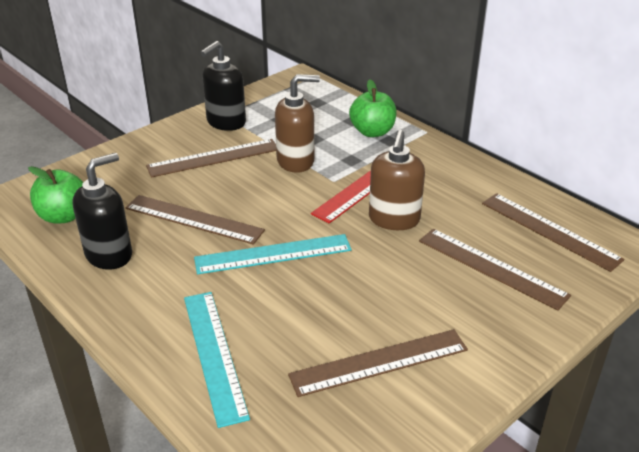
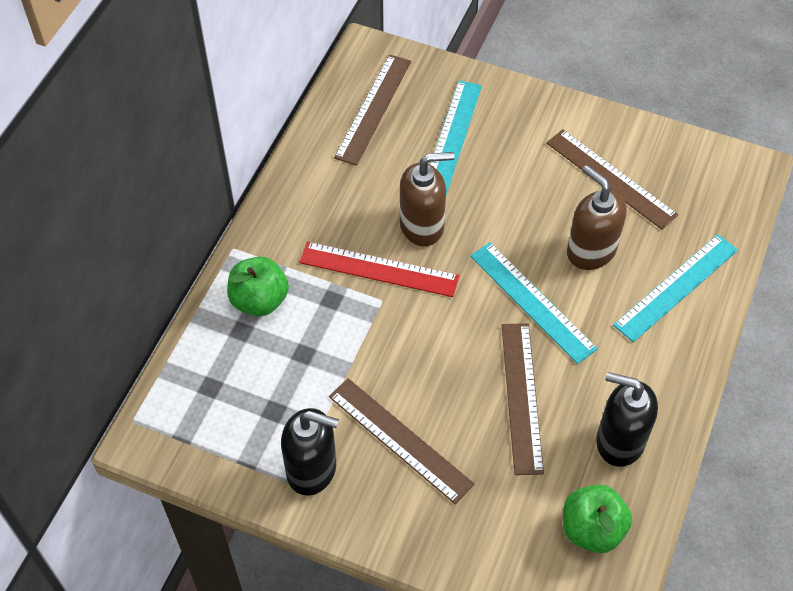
camera: 115 degrees left, 20 degrees up
brown soap dispenser [275,74,320,173] -> brown soap dispenser moved to [567,165,627,270]
brown ruler [419,229,571,311] -> turquoise ruler [430,81,482,195]

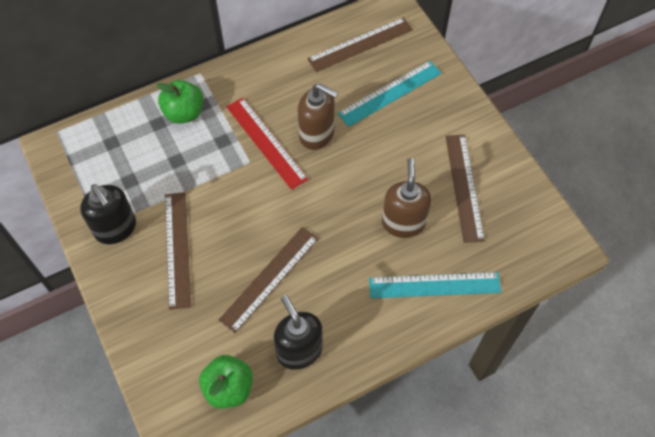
camera: 40 degrees right, 5 degrees up
turquoise ruler [470,242,598,364] -> none

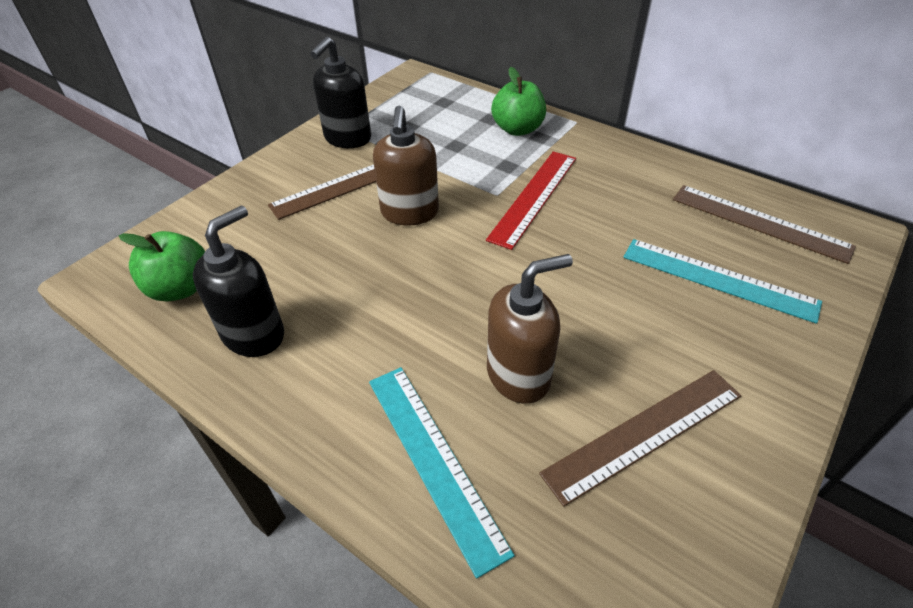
camera: 65 degrees right, 15 degrees down
brown ruler [219,227,319,333] -> none
brown soap dispenser [298,83,338,150] -> brown soap dispenser moved to [373,106,439,226]

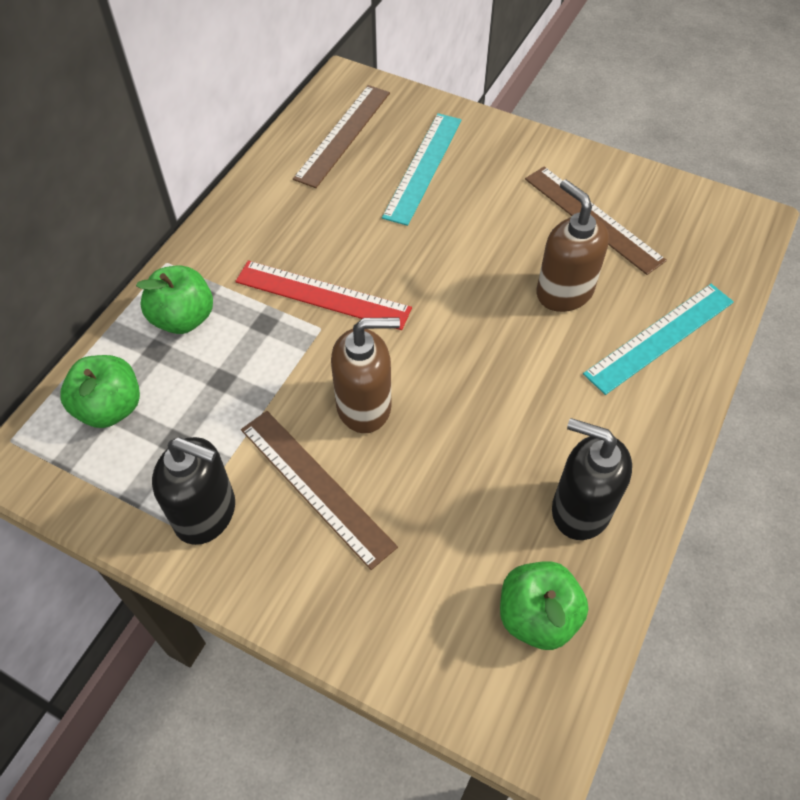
camera: 100 degrees left, 10 degrees up
none -> green apple [60,355,140,428]

